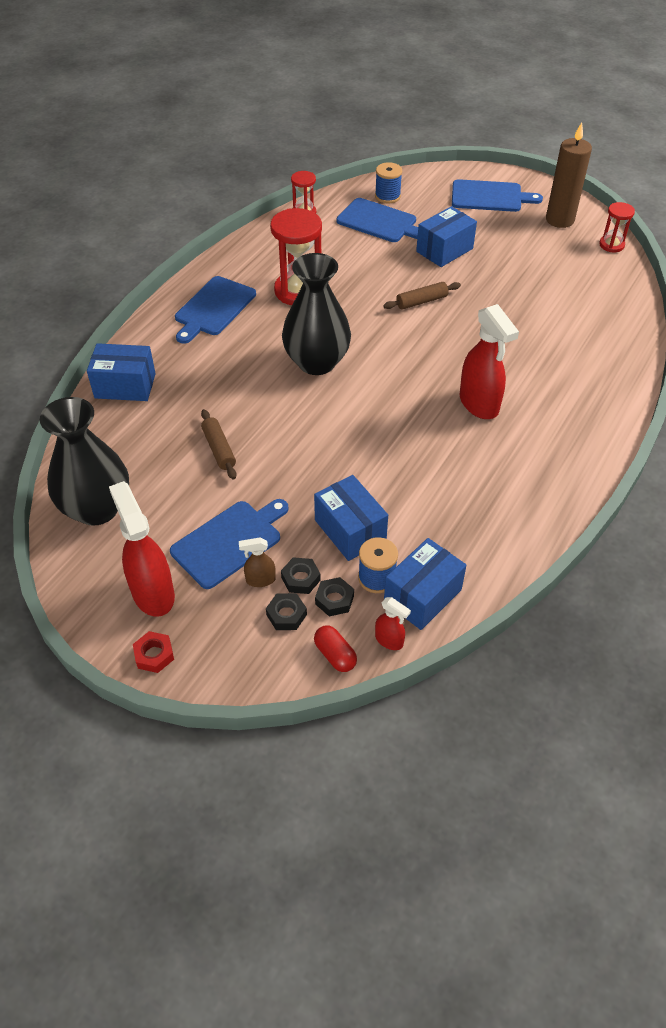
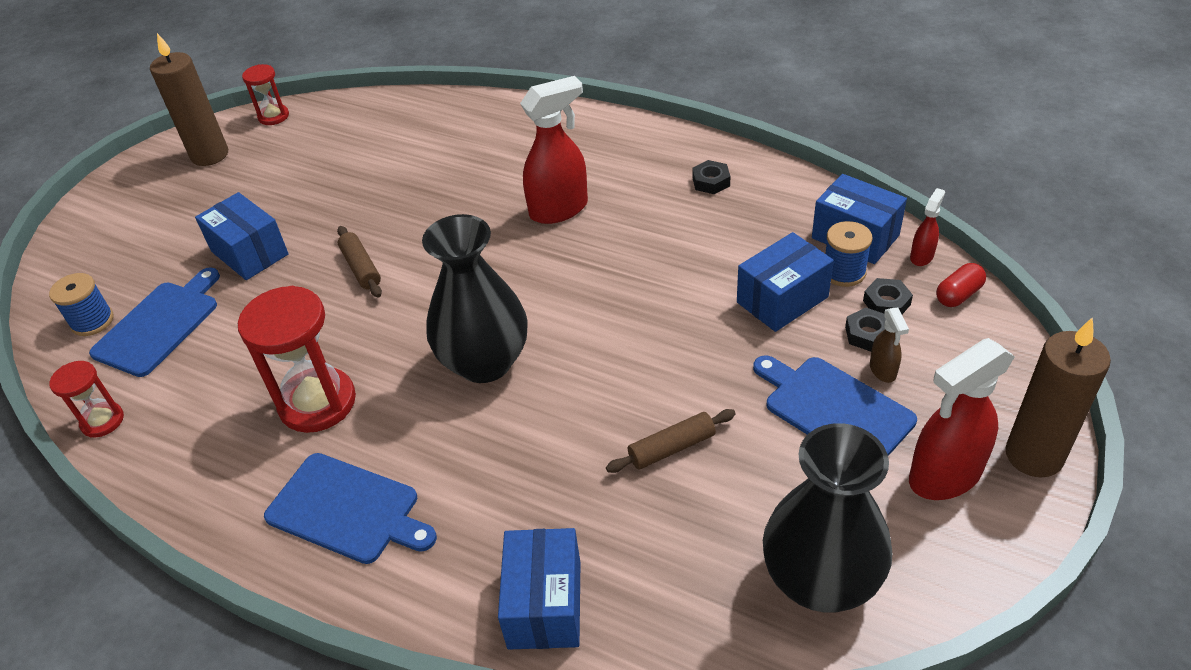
camera: 90 degrees left, 5 degrees down
red nut [133,631,174,673] -> brown candle [1006,317,1111,477]
black nut [266,593,307,630] -> black nut moved to [692,160,730,194]
blue cutting board [452,179,543,212] -> none

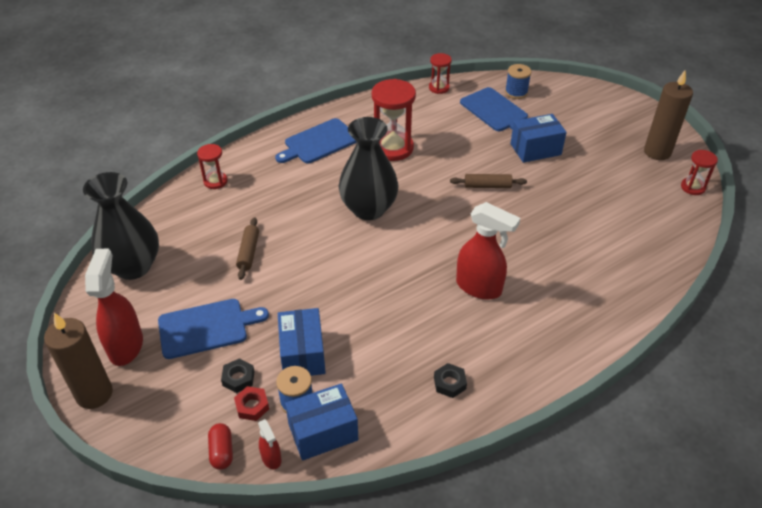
camera: 115 degrees right, 0 degrees up
blue box [498,528,580,649] -> red hourglass [197,144,228,189]
red spray bottle [520,76,588,224] -> red spray bottle turned 60 degrees counterclockwise [456,202,520,300]
black nut [863,278,913,314] -> red nut [234,386,269,421]
brown spray bottle [870,308,909,383] -> none

